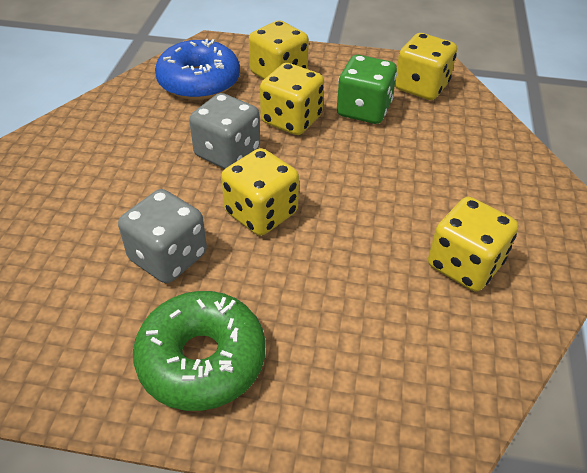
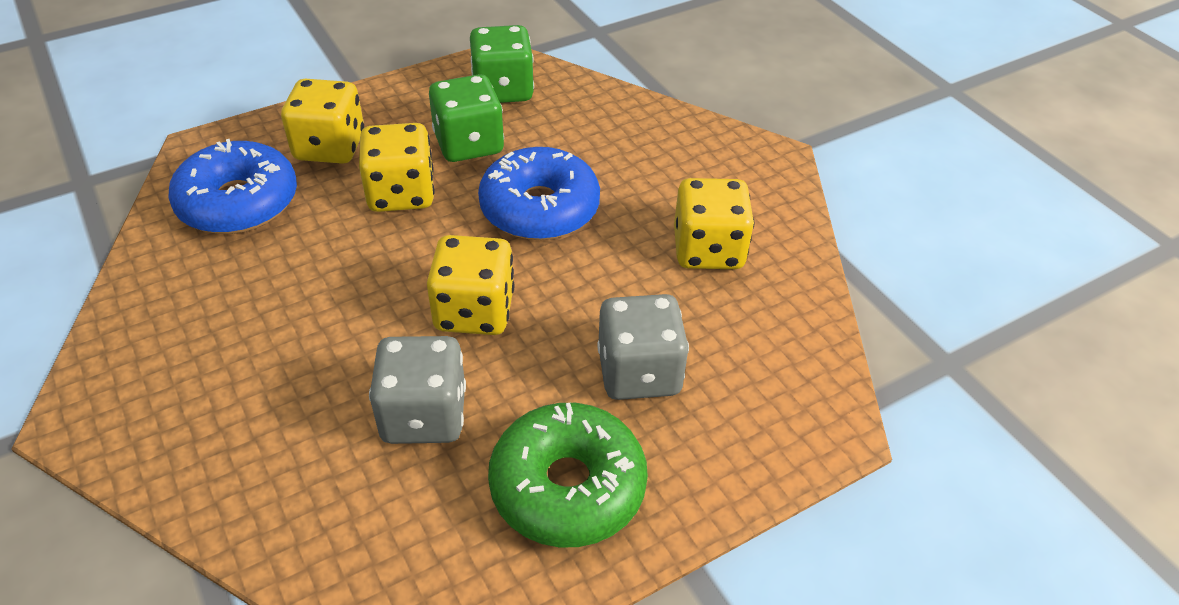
camera: 40 degrees left, 0 degrees up
grey dice [189,93,260,169] -> grey dice moved to [597,294,689,400]
yellow dice [395,33,457,100] -> green dice [470,25,534,103]
none -> blue donut [478,147,600,240]

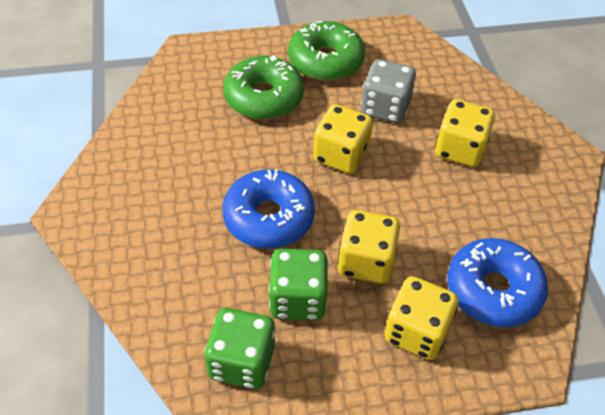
camera: 160 degrees left, 5 degrees up
grey dice [597,294,689,400] -> green donut [223,55,304,120]
yellow dice [674,178,754,269] -> yellow dice moved to [435,99,495,167]

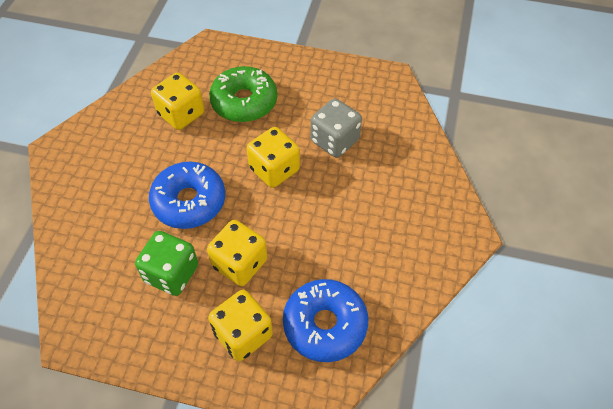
camera: 25 degrees right, 5 degrees up
green dice [204,308,275,389] -> none
green donut [288,21,365,81] -> none
yellow dice [435,99,495,167] -> yellow dice moved to [151,72,204,130]

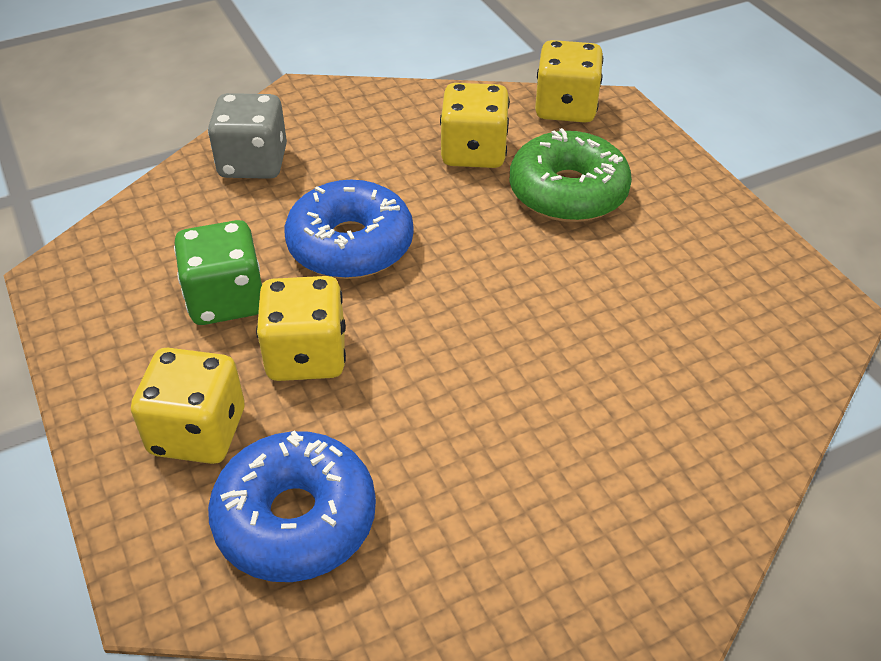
camera: 50 degrees right, 10 degrees down
yellow dice [247,127,300,188] -> yellow dice moved to [535,40,603,123]
grey dice [311,98,362,158] -> grey dice moved to [208,93,287,179]

